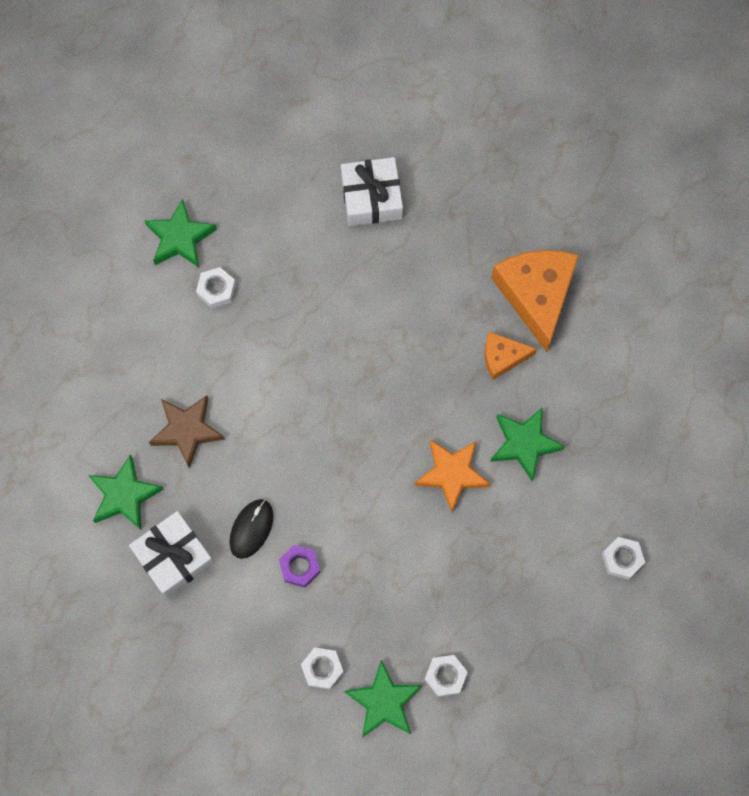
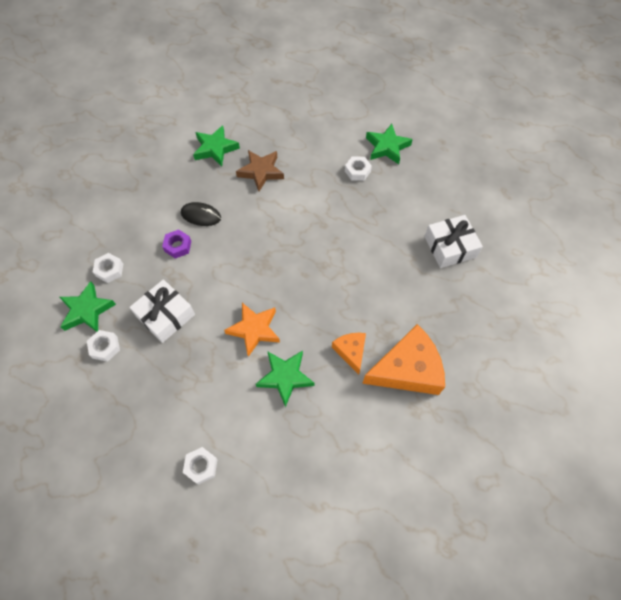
camera: 80 degrees right, 10 degrees down
white gift [129,511,214,597] -> white gift moved to [129,279,195,343]

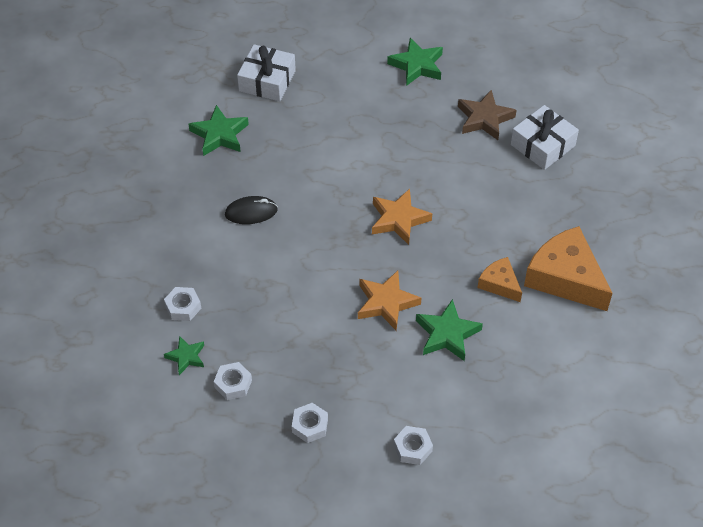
camera: 25 degrees left, 10 degrees down
green star [60,281,116,332] -> green star [164,336,204,375], size x0.62
white gift [129,279,195,343] -> white gift moved to [237,44,296,101]
purple nut [162,229,191,259] -> none
brown star [236,150,284,191] -> brown star moved to [458,90,517,140]
white nut [345,156,372,181] -> white nut moved to [292,403,328,443]
orange cheese [362,324,445,395] -> orange cheese turned 90 degrees counterclockwise [524,226,612,311]
none -> orange star [372,189,432,245]

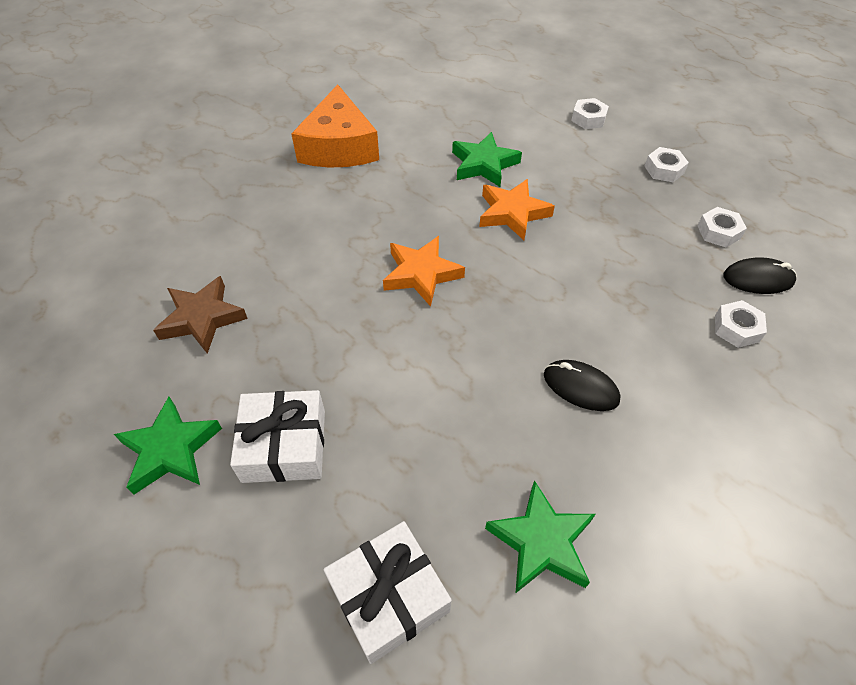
camera: 140 degrees left, 0 degrees up
green star [164,336,204,375] -> black mouse [723,257,797,294]
orange cheese [478,257,522,302] -> none
white gift [511,105,579,170] -> white gift moved to [230,390,325,483]

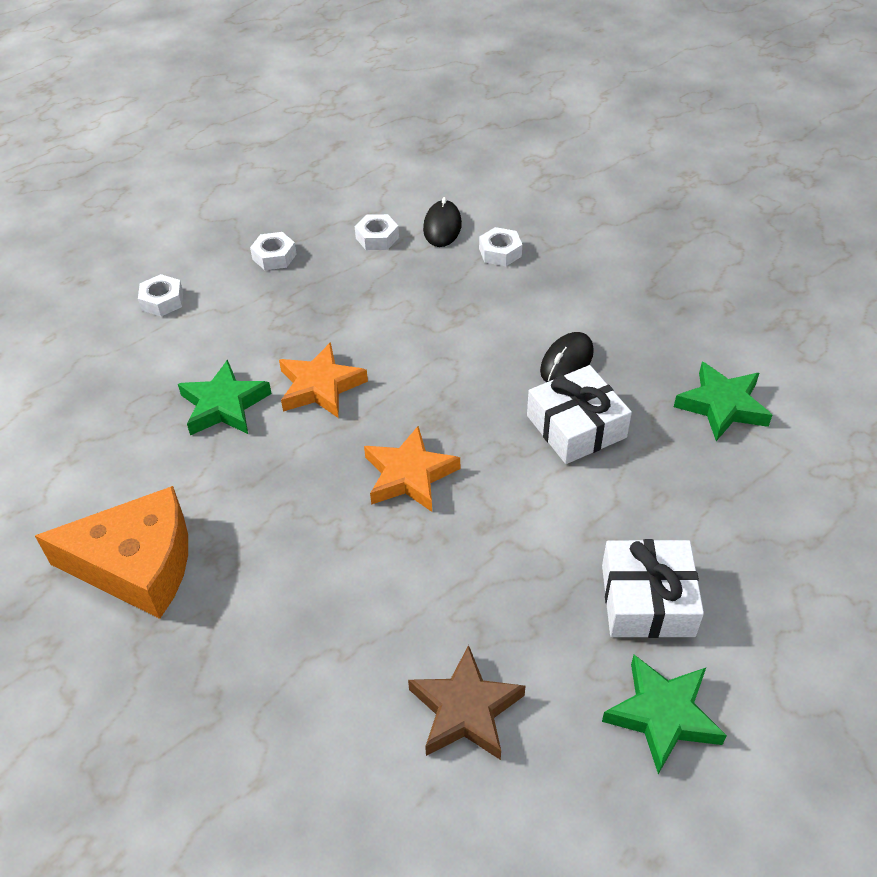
camera: 85 degrees left, 5 degrees down
white gift [323,521,452,664] -> white gift moved to [527,365,632,464]

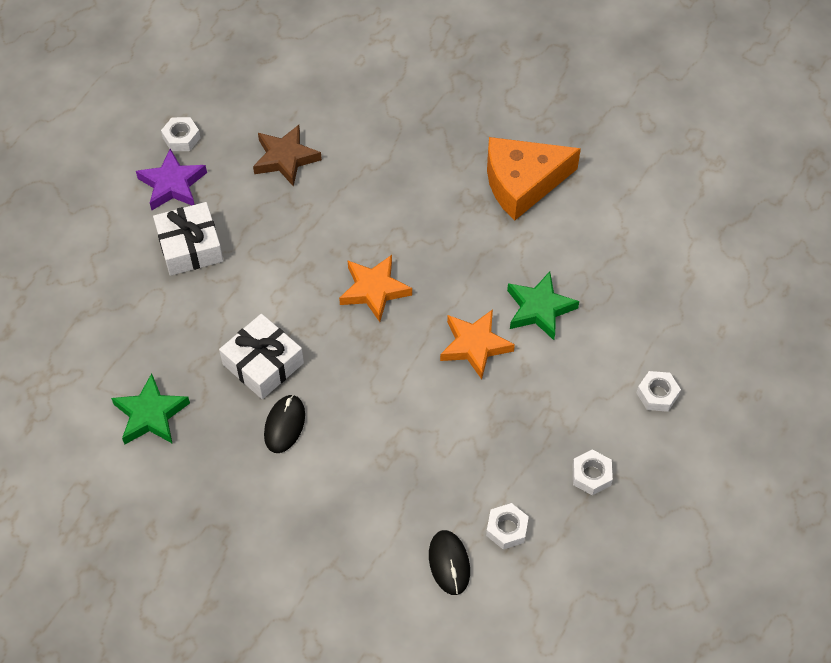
camera: 160 degrees right, 10 degrees up
white nut [479,227,522,266] -> white nut moved to [161,117,200,151]
green star [602,655,727,774] -> purple star [136,149,207,210]

